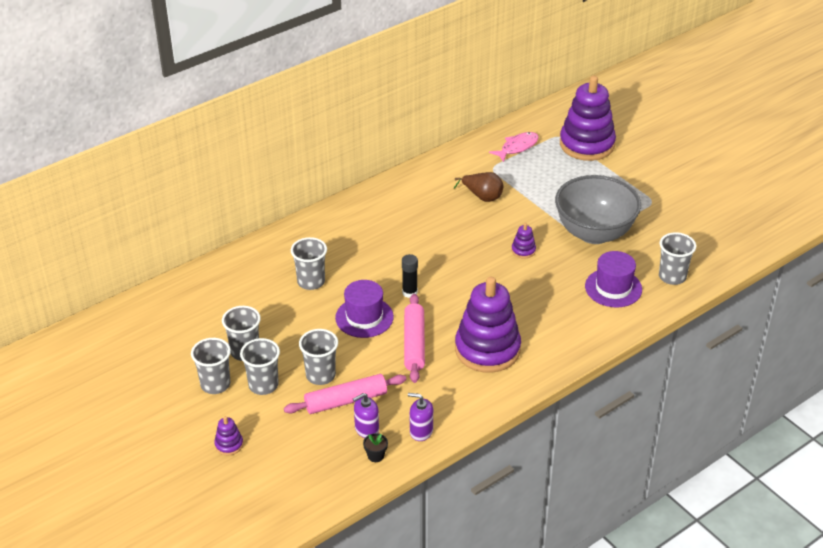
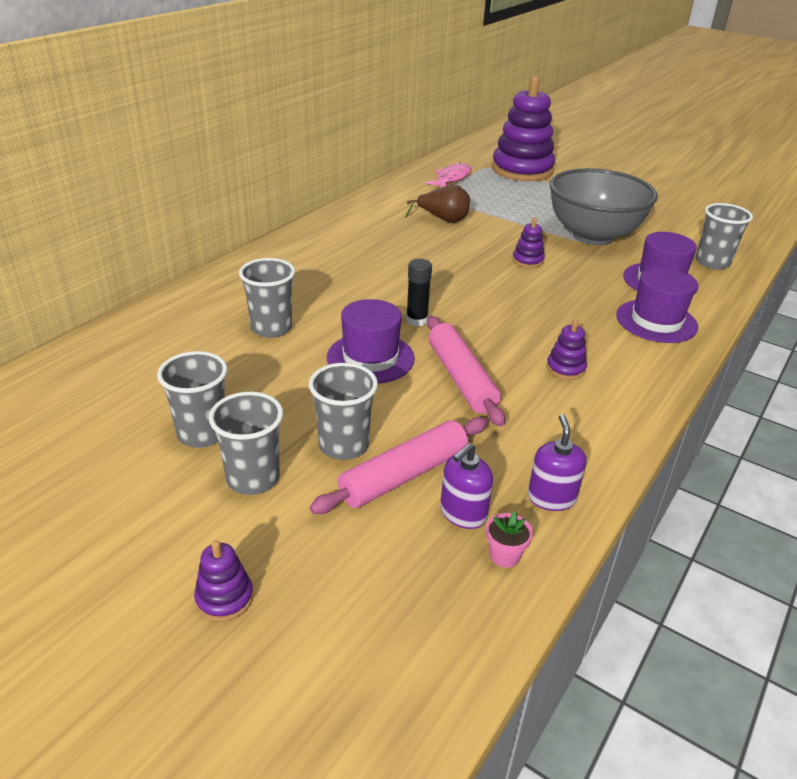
camera: 20 degrees left, 5 degrees down
grey cup [191,338,231,394] -> none
black flower pot [363,433,388,462] -> pink flower pot [486,511,533,568]
purple soap dispenser [408,393,433,441] -> purple soap dispenser turned 90 degrees clockwise [528,414,586,511]
purple stacking toy [455,277,521,373] -> purple stacking toy [546,319,587,380], size x0.40
none -> purple hat [616,268,698,343]

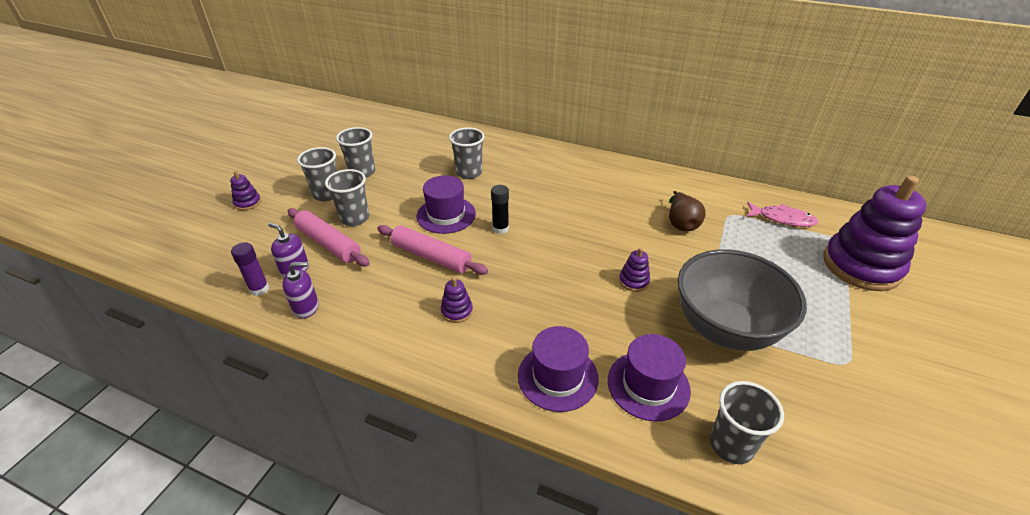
camera: 80 degrees right, 5 degrees up
pink rolling pin [427,316,505,426] -> pink rolling pin turned 60 degrees clockwise [377,225,488,275]
pink flower pot [486,511,533,568] -> purple glue stick [231,242,269,296]

